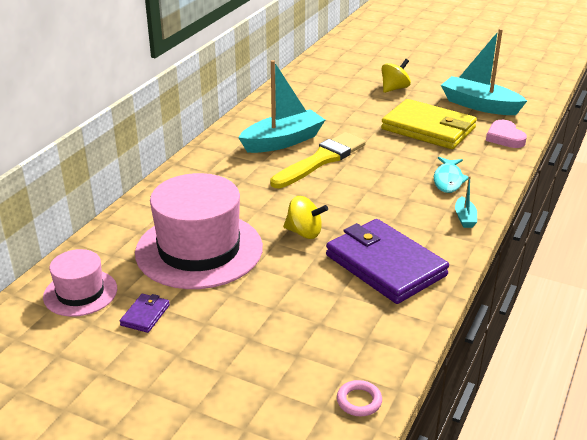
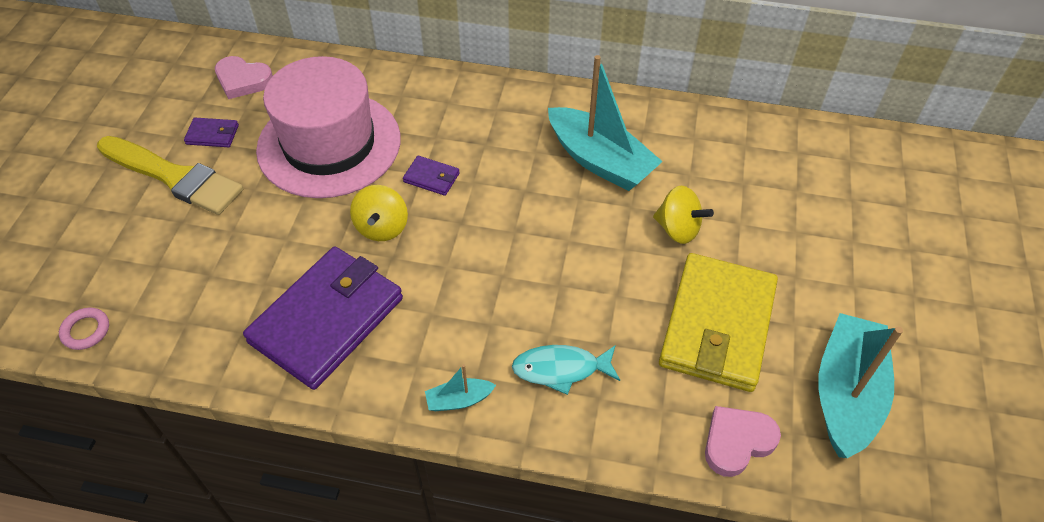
camera: 75 degrees right, 20 degrees up
pink hat [43,249,117,317] -> pink heart [215,56,273,99]
yellow brush [270,132,366,188] -> yellow brush moved to [97,136,243,215]
yellow spinning top [381,59,411,93] -> yellow spinning top moved to [653,186,714,244]
none -> purple wallet [403,156,460,196]

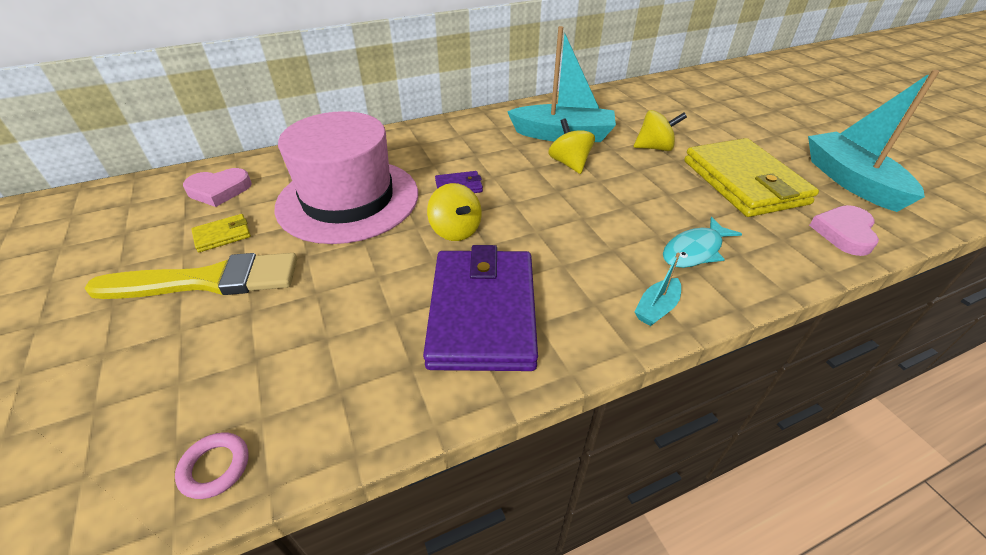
camera: 35 degrees left, 10 degrees down
purple wallet [184,118,239,147] -> yellow wallet [191,214,251,252]
none -> yellow spinning top [548,118,595,174]

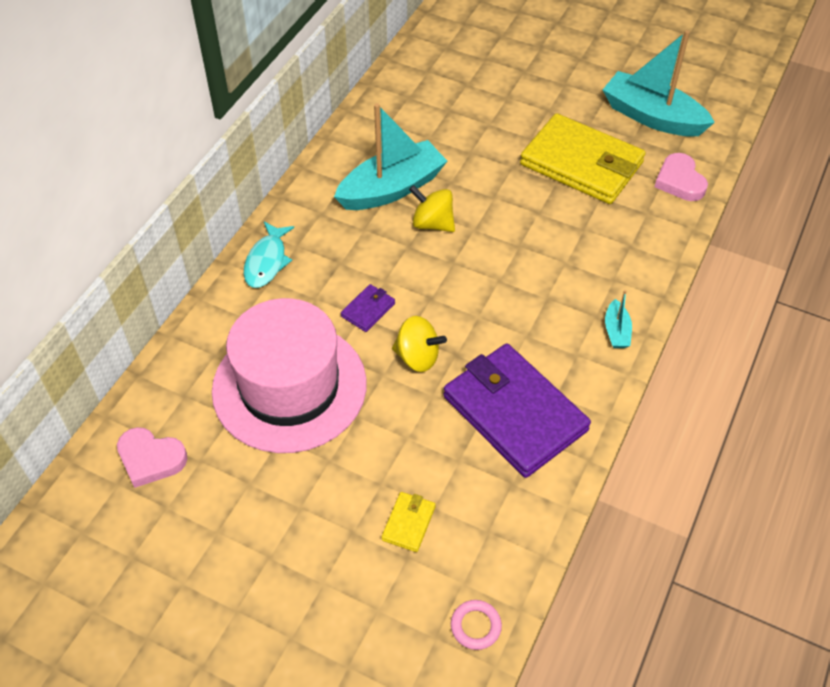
camera: 40 degrees left, 10 degrees up
yellow brush [85,253,297,299] -> none
pink heart [183,168,252,207] -> pink heart turned 75 degrees clockwise [117,427,187,488]
yellow wallet [191,214,251,252] -> yellow wallet moved to [382,492,435,552]
yellow spinning top [634,110,687,151] -> none
turquoise fish [663,217,742,268] -> turquoise fish moved to [244,222,294,288]

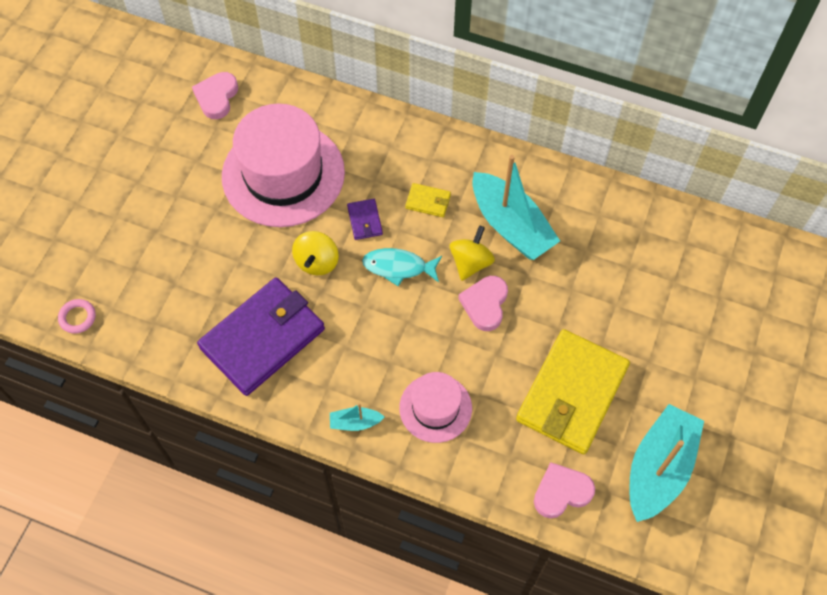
camera: 85 degrees right, 10 degrees up
turquoise fish [244,222,294,288] -> turquoise fish moved to [362,248,442,286]
purple wallet [341,284,395,332] -> purple wallet turned 45 degrees clockwise [347,199,383,240]
yellow wallet [382,492,435,552] -> yellow wallet moved to [405,183,451,217]
none -> pink hat [399,372,472,443]
none -> pink heart [458,276,508,331]

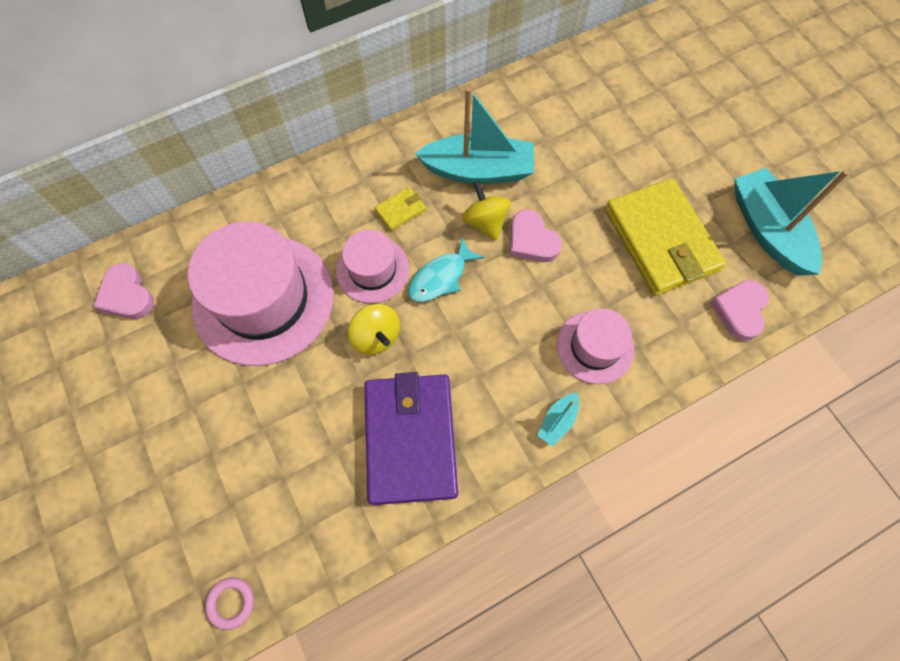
camera: 50 degrees left, 5 degrees up
purple wallet [347,199,383,240] -> pink hat [336,230,409,303]

